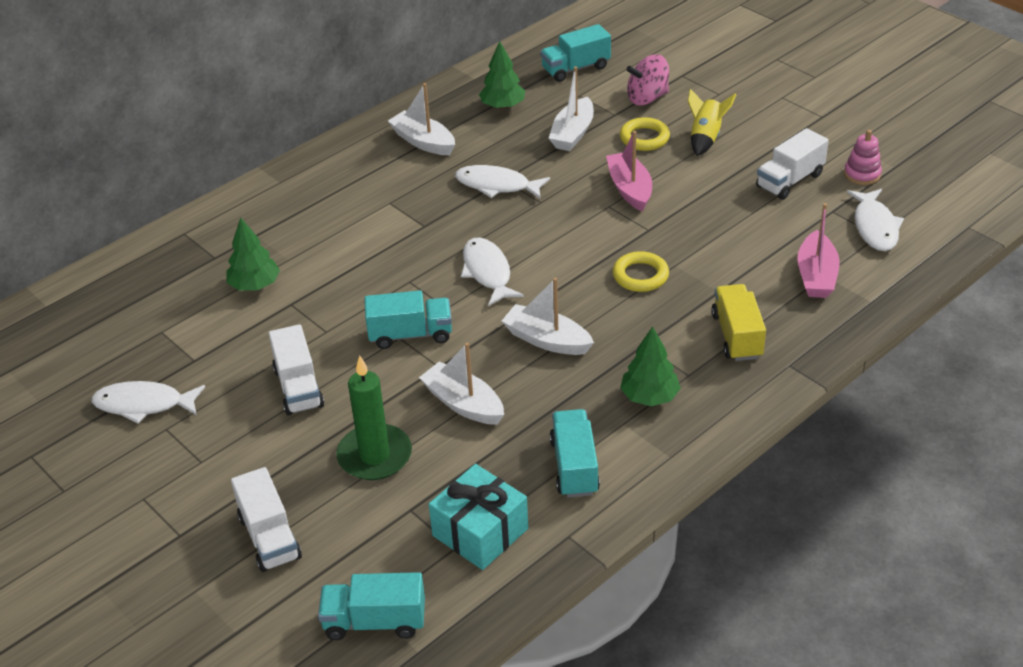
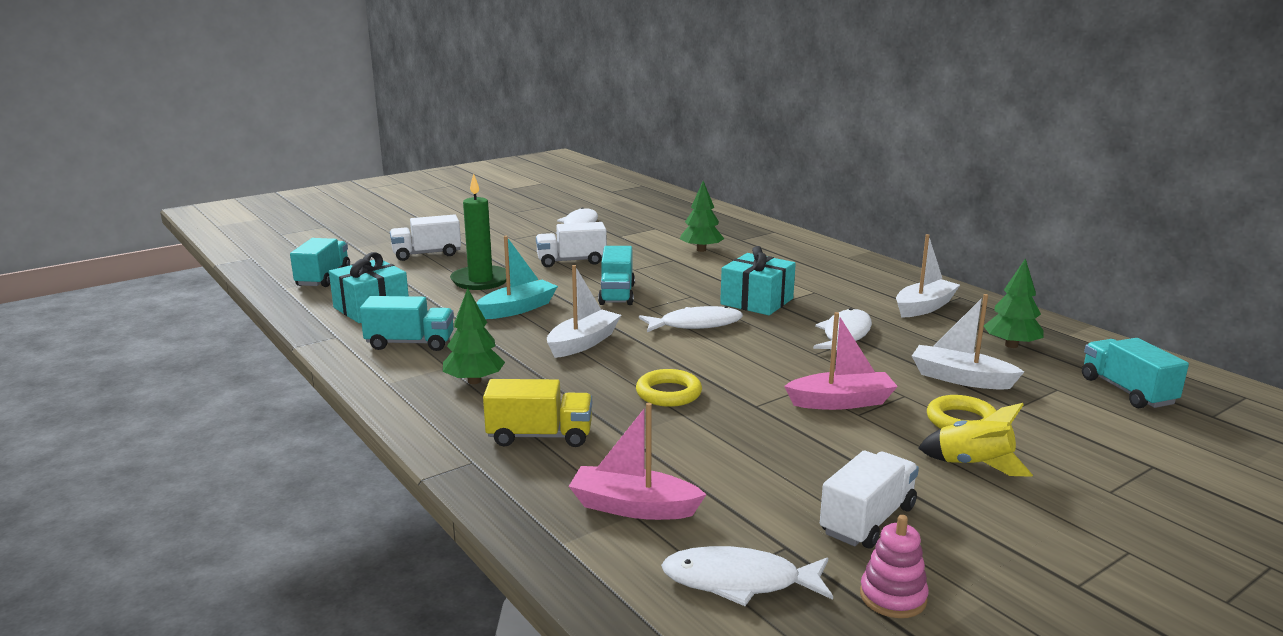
camera: 95 degrees right, 20 degrees down
white boat [419,343,504,425] -> turquoise boat [477,236,558,319]
pink spinning top [626,55,669,105] -> none
white truck [756,128,829,200] -> white truck turned 75 degrees clockwise [820,450,919,549]
none -> turquoise gift [720,246,796,315]

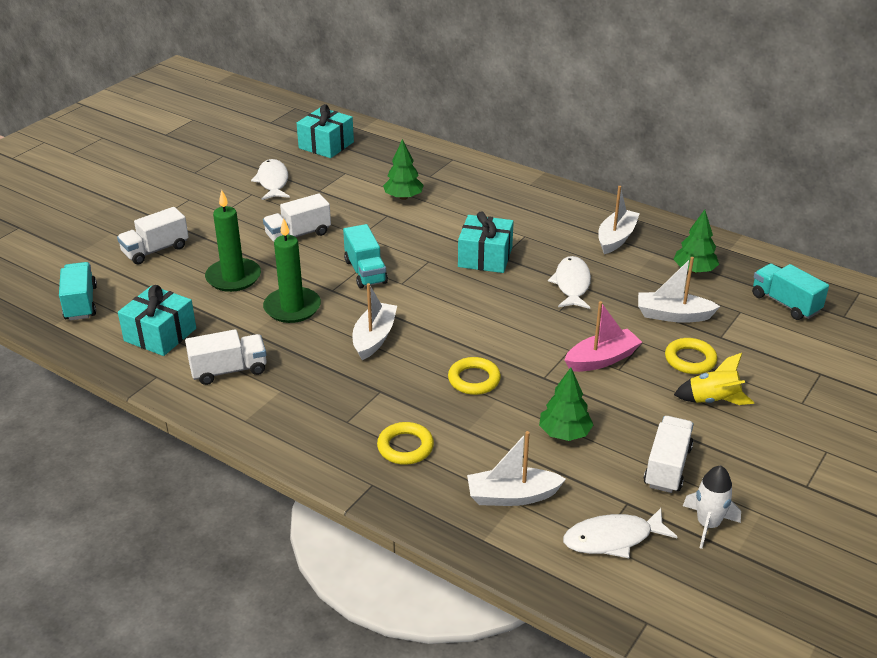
camera: 20 degrees left, 15 degrees up
turquoise truck [360,296,454,351] -> white truck [185,329,267,385]
green tree [443,288,505,384] -> green tree moved to [539,368,593,441]
turquoise boat [477,236,558,319] -> green candle [263,218,321,323]
yellow truck [483,379,592,447] -> yellow ring [377,422,434,465]
pink boat [569,403,707,520] -> white boat [467,431,566,506]
white fish [639,306,743,332] -> none
pink stacking toy [860,515,929,618] -> white rocket [683,465,741,549]
none -> turquoise gift [297,104,354,158]

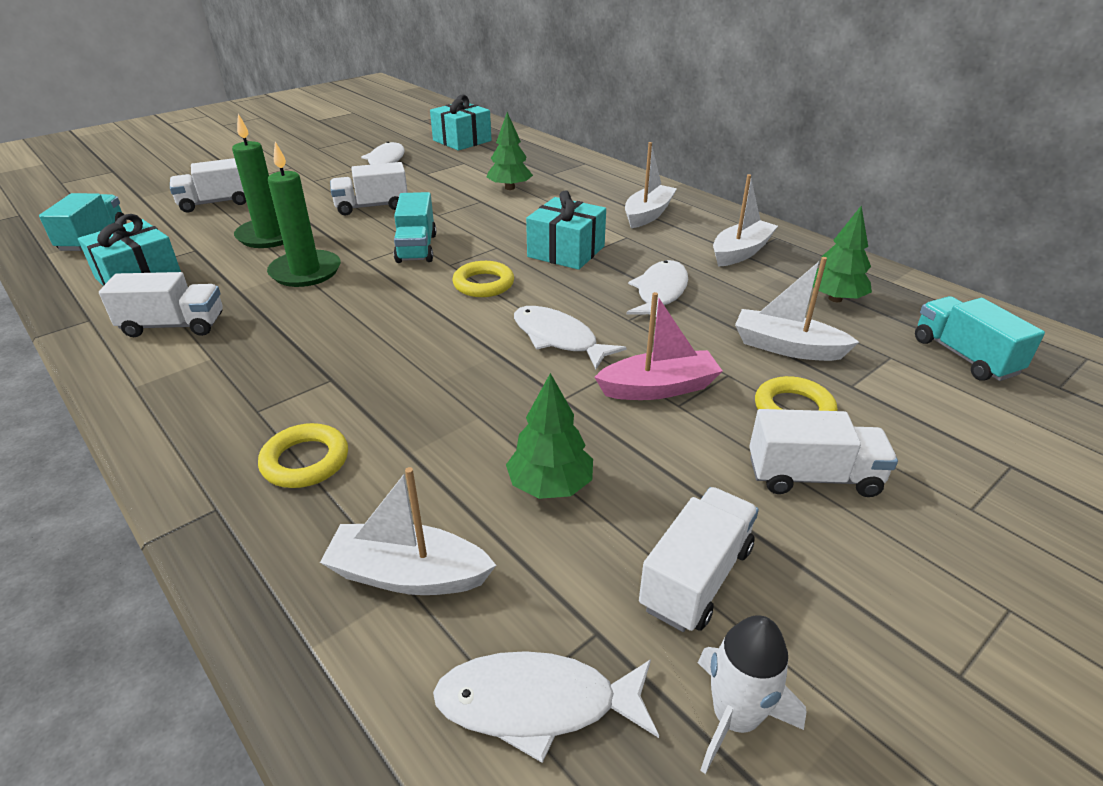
camera: 15 degrees right, 0 degrees up
white boat [352,283,397,360] -> white boat moved to [625,142,677,228]
yellow ring [448,357,501,395] -> yellow ring moved to [452,261,514,297]
yellow rocket [674,353,754,405] -> white truck [749,409,898,497]
none -> white fish [514,306,627,369]

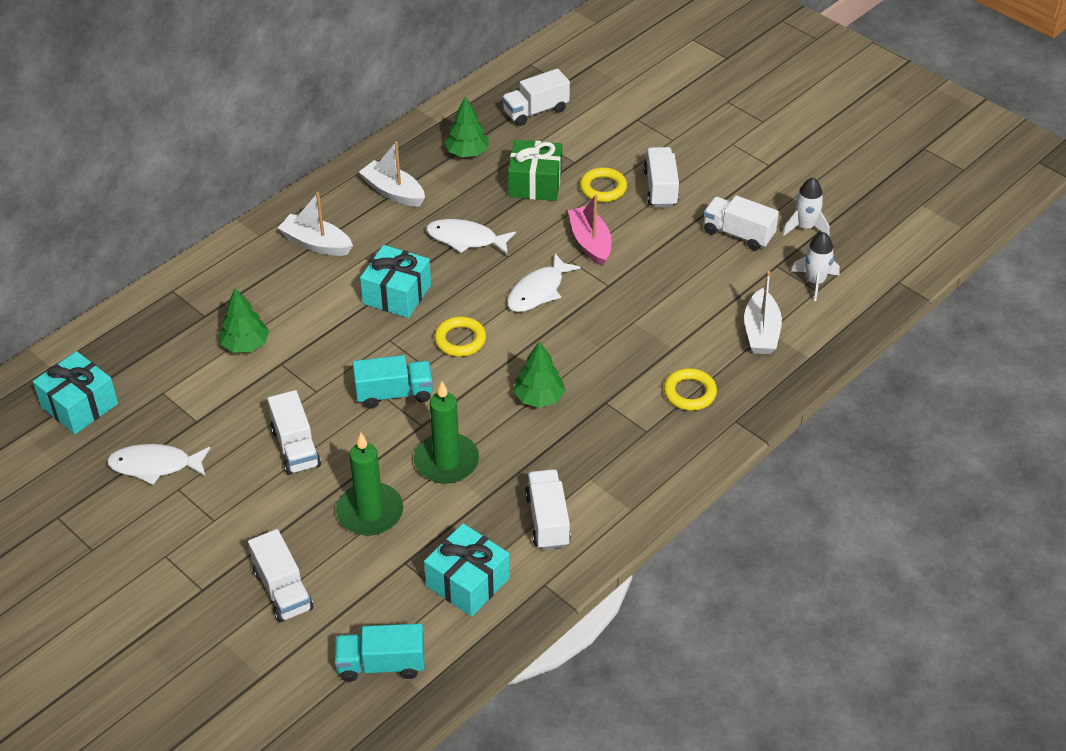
camera: 95 degrees left, 10 degrees up
white fish [433,651,659,763] -> white rocket [791,232,840,301]
green tree [506,373,593,499] -> green tree moved to [513,341,565,408]
white boat [735,257,859,361] -> green gift [508,140,562,201]
turquoise truck [915,296,1045,381] -> white truck [502,69,570,126]

